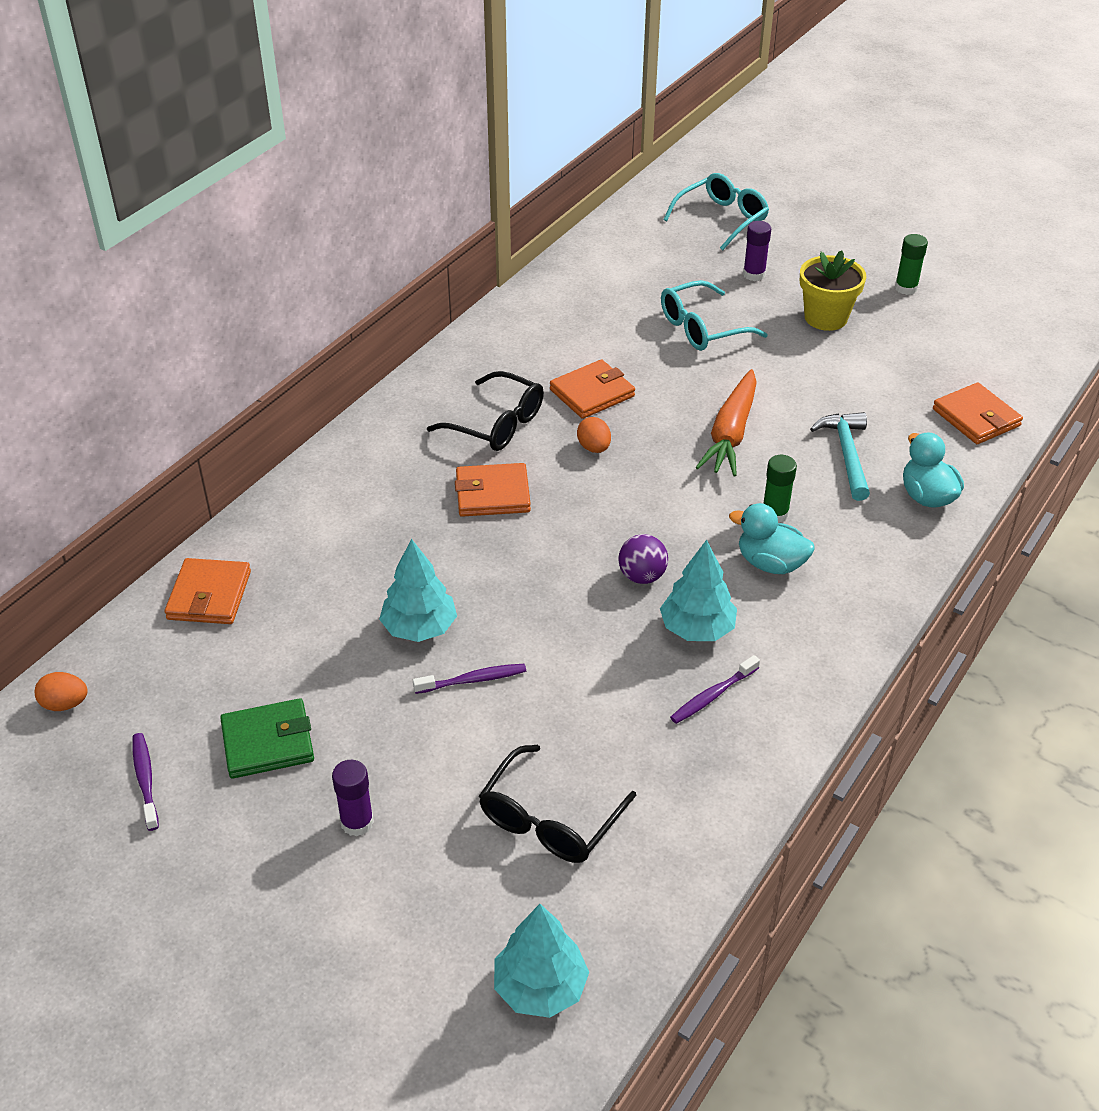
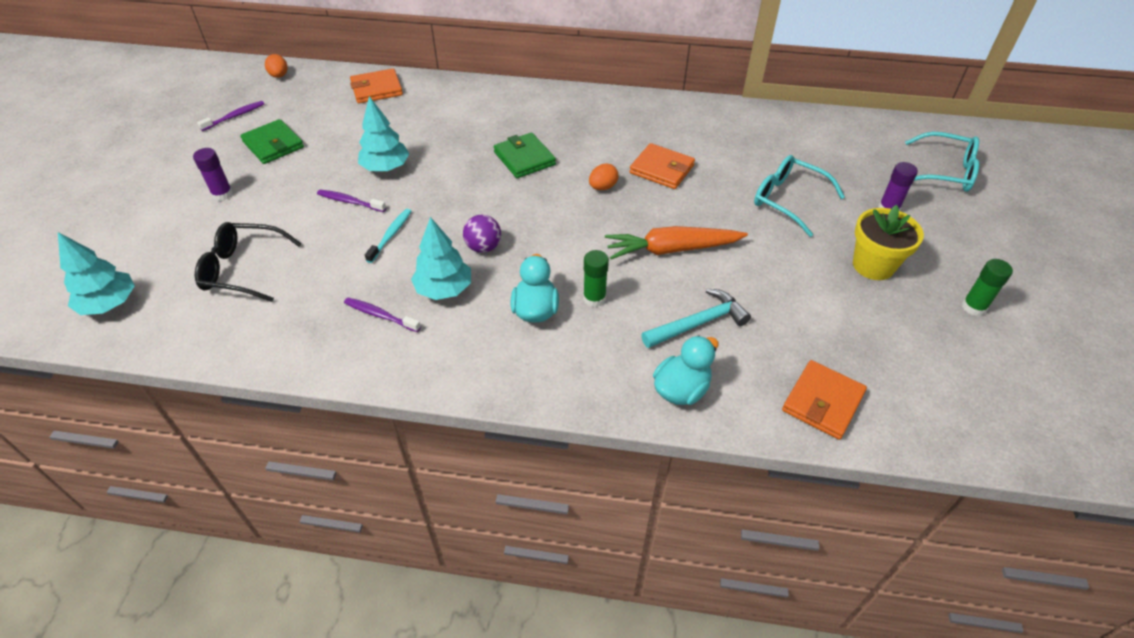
camera: 65 degrees right, 5 degrees up
purple toothbrush [413,664,526,694] -> purple toothbrush turned 150 degrees clockwise [317,190,386,212]
black glasses [427,371,544,451] -> none
orange wallet [455,463,531,517] -> green wallet [494,133,556,178]
none -> turquoise toothbrush [365,209,411,263]

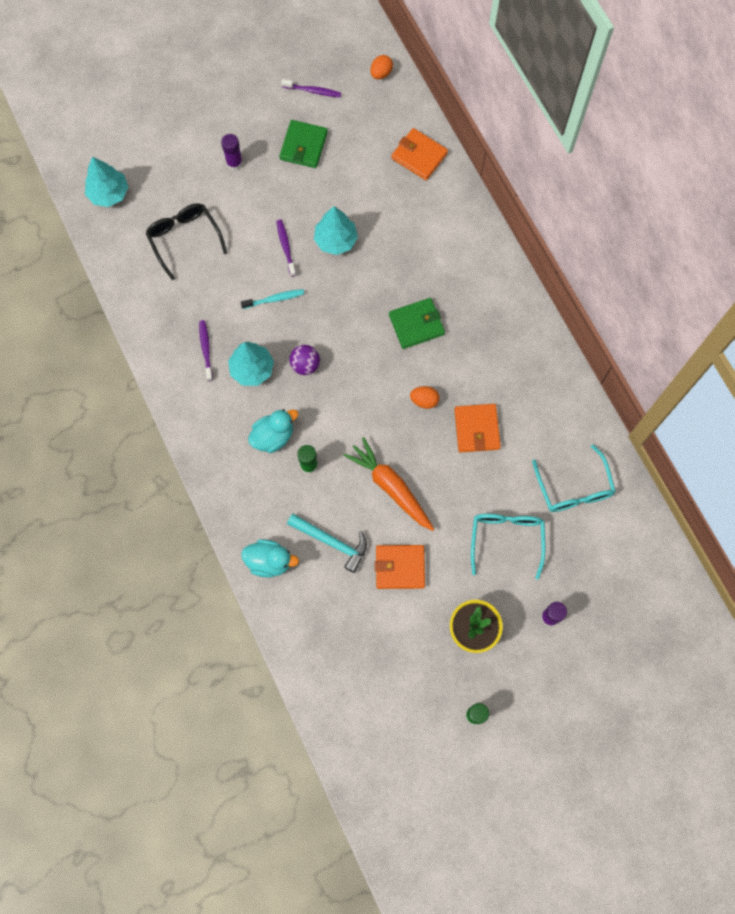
camera: 55 degrees right, 25 degrees up
green wallet [494,133,556,178] -> green wallet turned 45 degrees clockwise [389,298,445,349]
orange wallet [782,360,867,440] -> orange wallet moved to [375,545,425,589]
turquoise glasses [905,132,979,192] -> turquoise glasses moved to [532,445,616,512]

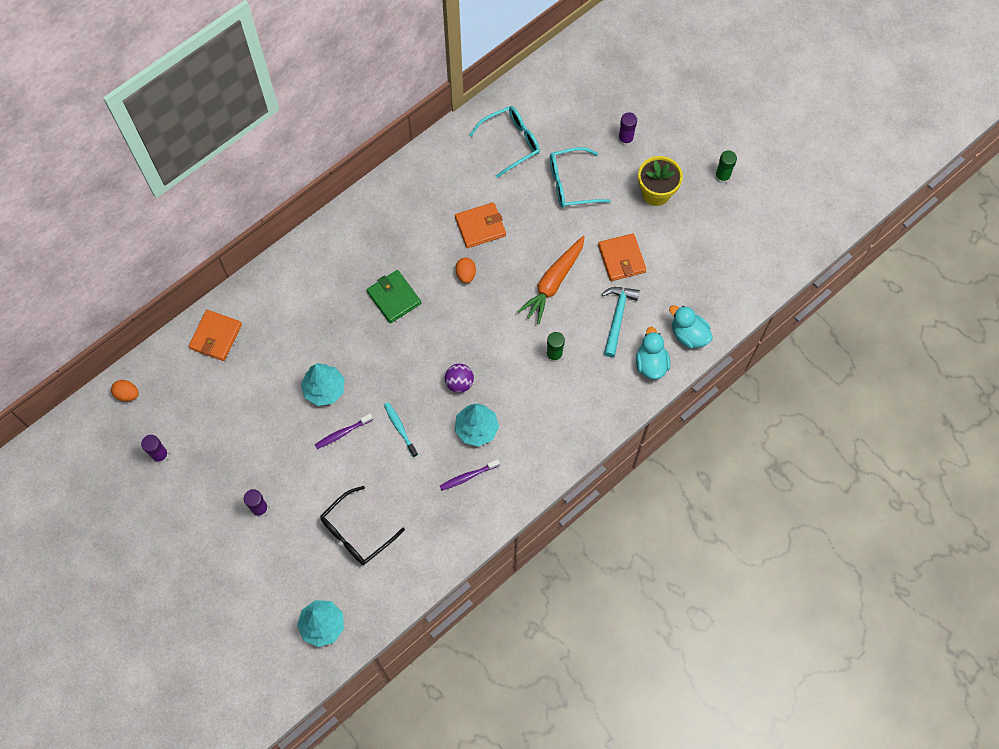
camera: 105 degrees left, 5 degrees down
turquoise duck [248,409,298,453] -> turquoise duck moved to [669,305,713,349]
green wallet [279,120,328,168] -> none
purple toothbrush [281,79,341,97] -> purple glue stick [141,435,169,464]

